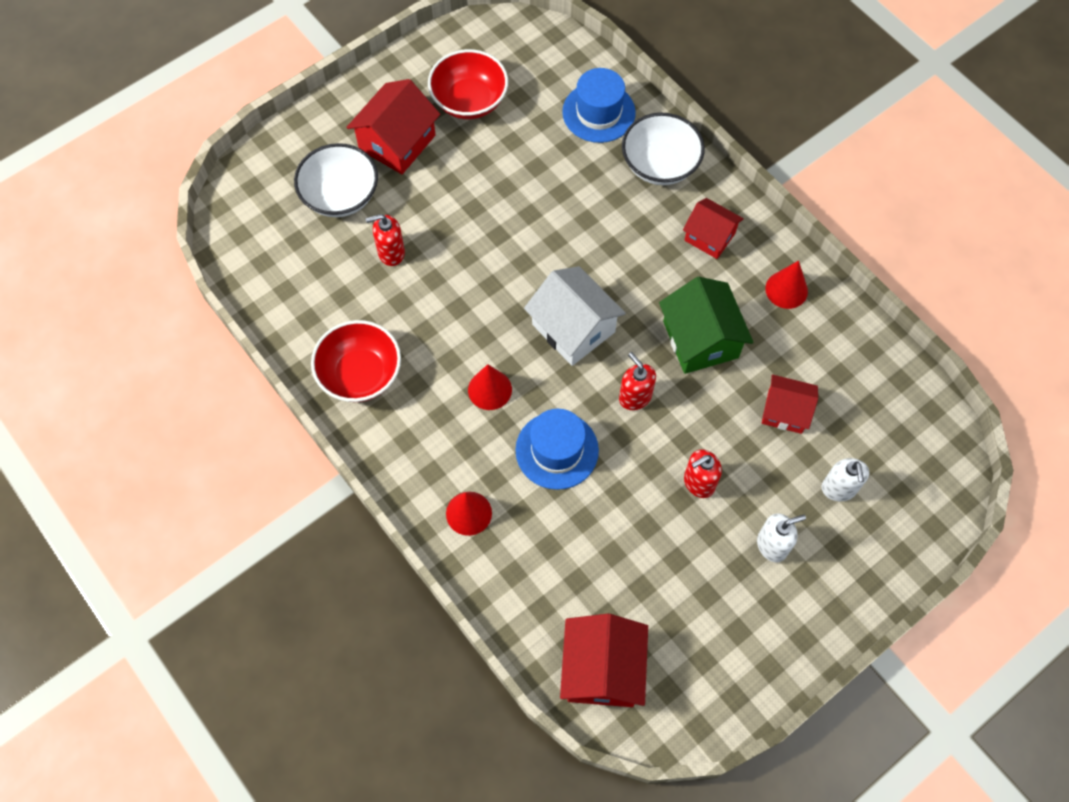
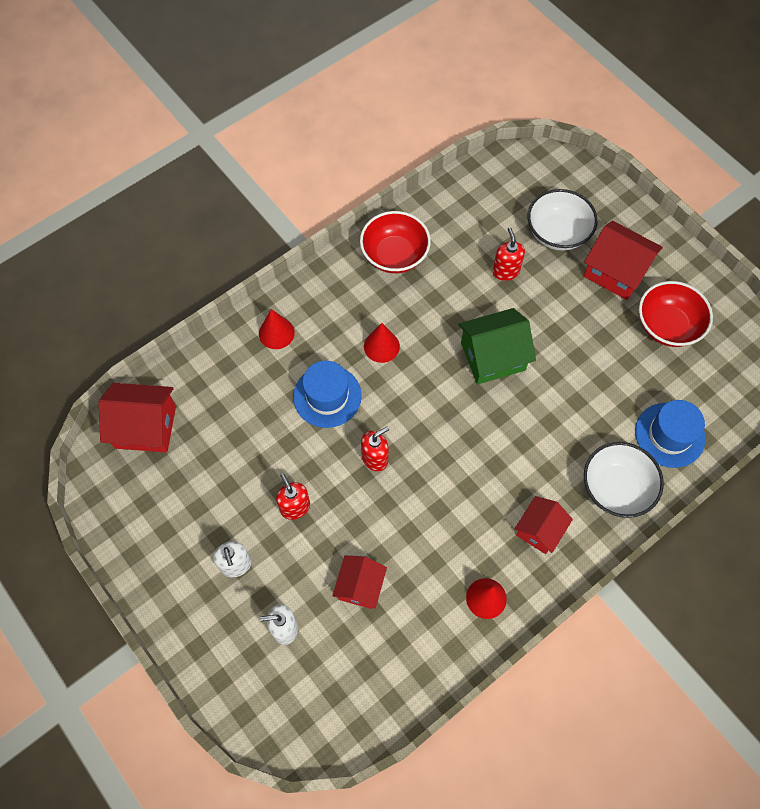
camera: 90 degrees right, 0 degrees up
white house [524,266,626,366] -> none
green house [659,277,753,374] -> green house moved to [458,308,536,384]

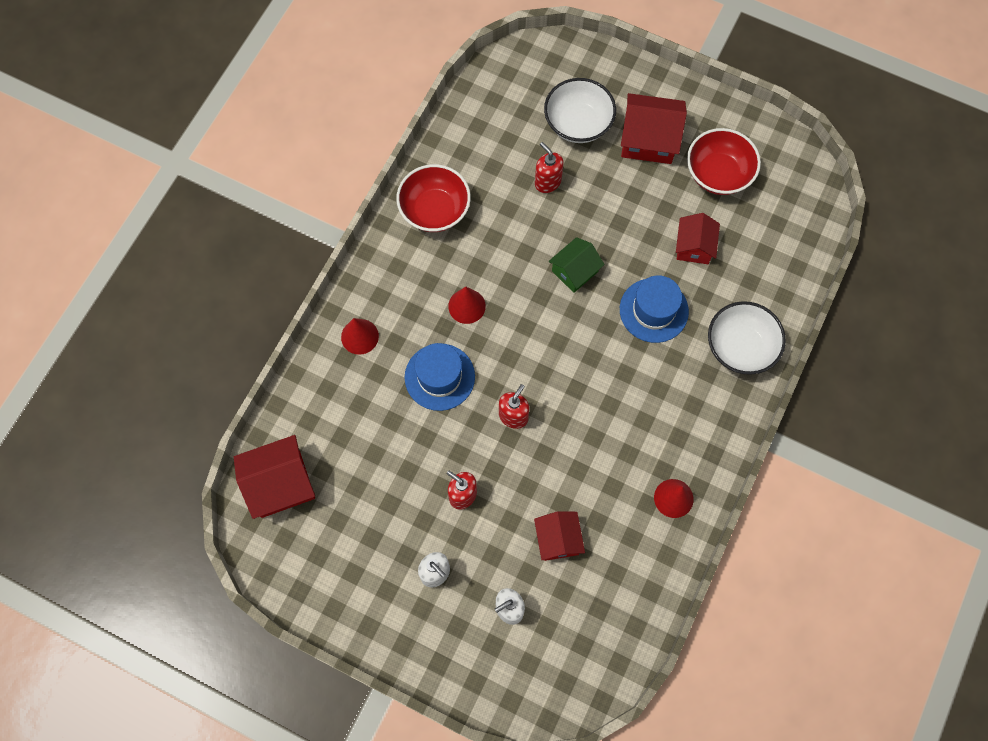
camera: 25 degrees left, 5 degrees up
green house [458,308,536,384] -> green house [549,237,605,293], size x0.65
red house [515,496,573,554] -> red house moved to [676,213,720,264]
blue hat [635,400,705,468] -> blue hat moved to [620,276,689,343]

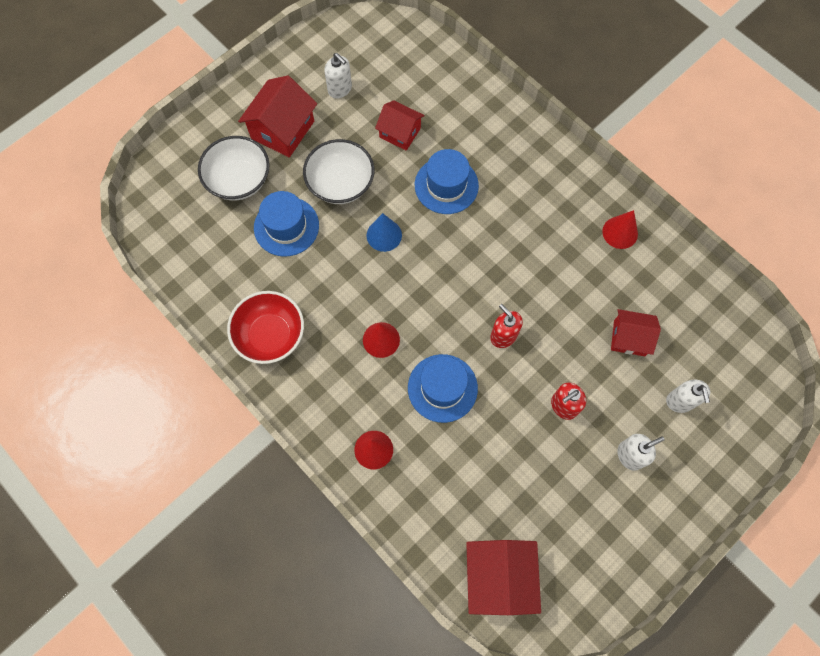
camera: 70 degrees left, 0 degrees up
red soap dispenser [535,142,564,193] -> blue hat [254,191,319,257]
green house [549,237,605,293] -> blue cone [367,213,402,252]
red bowl [687,128,761,195] -> white soap dispenser [324,53,352,99]
white bowl [708,301,786,375] -> white bowl moved to [303,139,375,204]

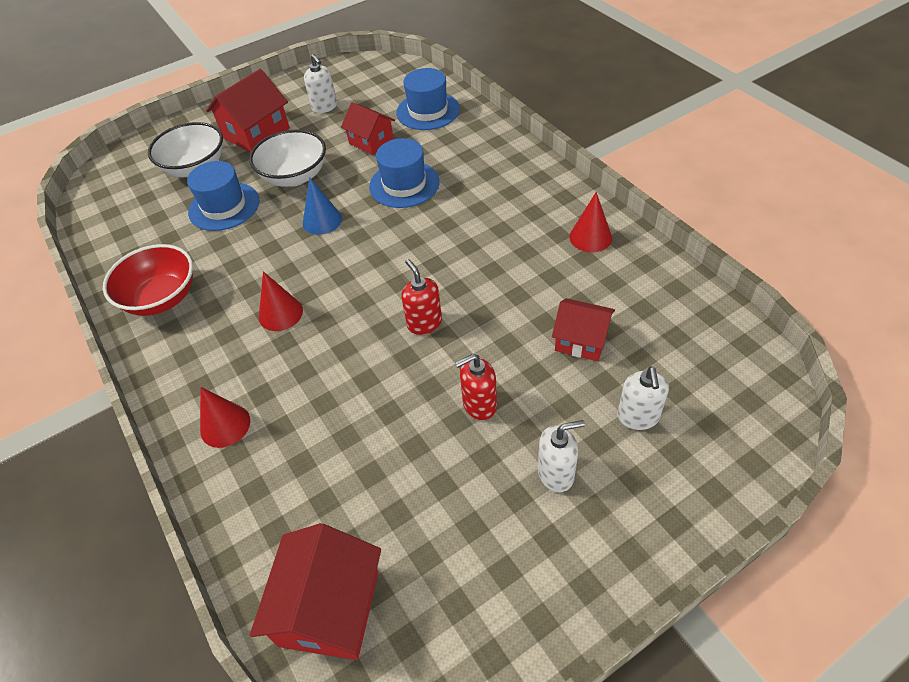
camera: 15 degrees right, 20 degrees down
blue hat [408,354,478,423] -> blue hat moved to [396,68,460,130]

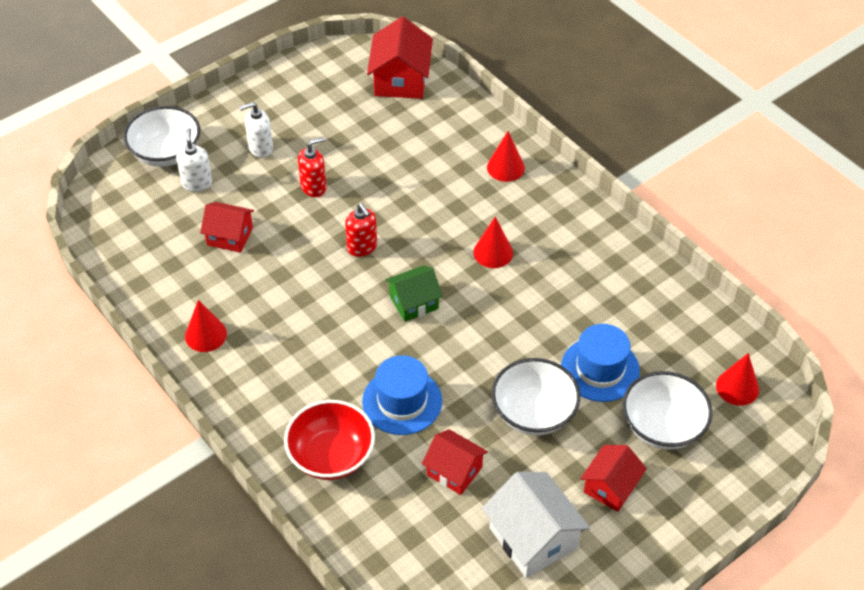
camera: 170 degrees right, 0 degrees up
red bowl [103,244,193,316] -> red bowl moved to [284,400,375,480]
red house [206,69,290,153] -> red house [580,445,647,512], size x0.65
blue cone [303,177,342,235] -> none
white soap dispenser [304,54,337,113] -> white house [482,472,590,578]
blue hat [396,68,460,130] -> none
none -> white bowl [124,106,200,167]
none -> green house [385,265,443,322]
none -> red cone [716,353,759,406]

